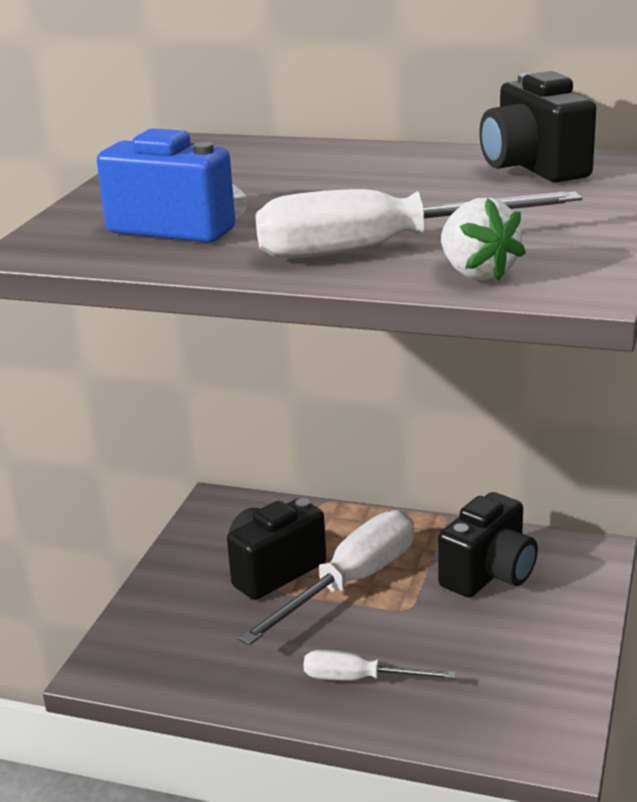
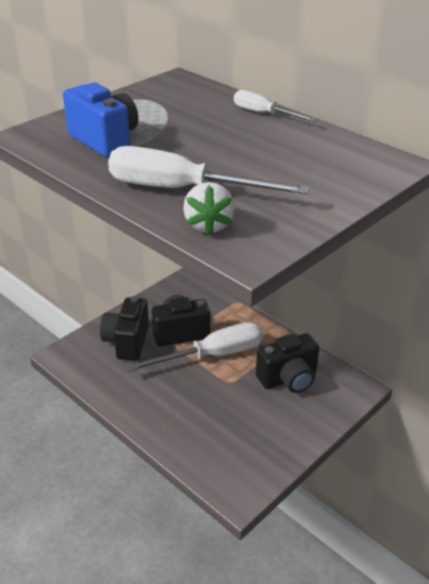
camera: 25 degrees right, 10 degrees up
white screwdriver [303,650,456,681] -> white screwdriver moved to [234,90,317,122]
black camera [479,71,596,182] -> black camera moved to [100,296,149,361]

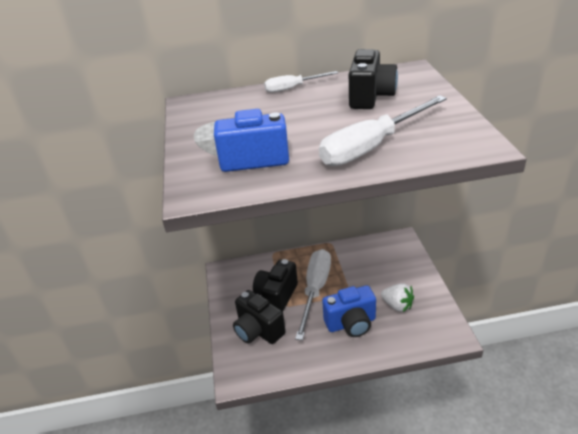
camera: 50 degrees left, 0 degrees up
white strawberry [183,182,235,236] -> white strawberry moved to [381,283,414,312]
black camera [256,333,319,393] -> black camera moved to [349,49,398,109]
none -> blue camera [322,285,376,337]

